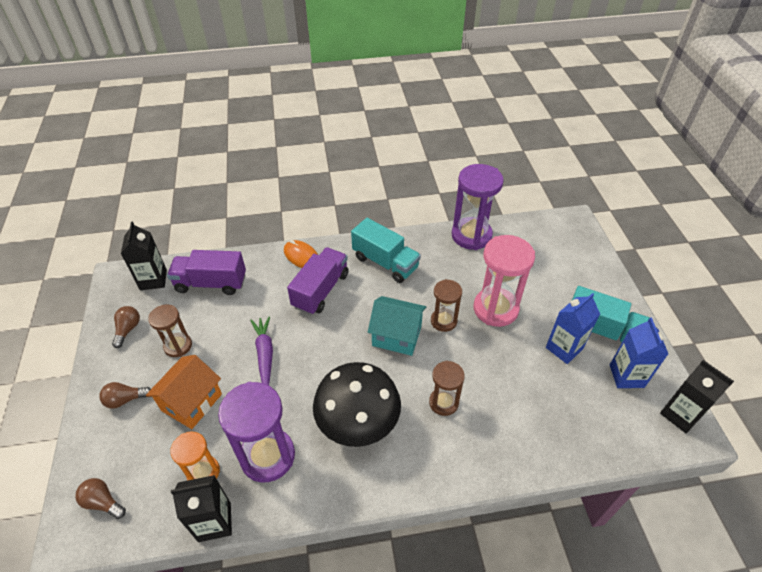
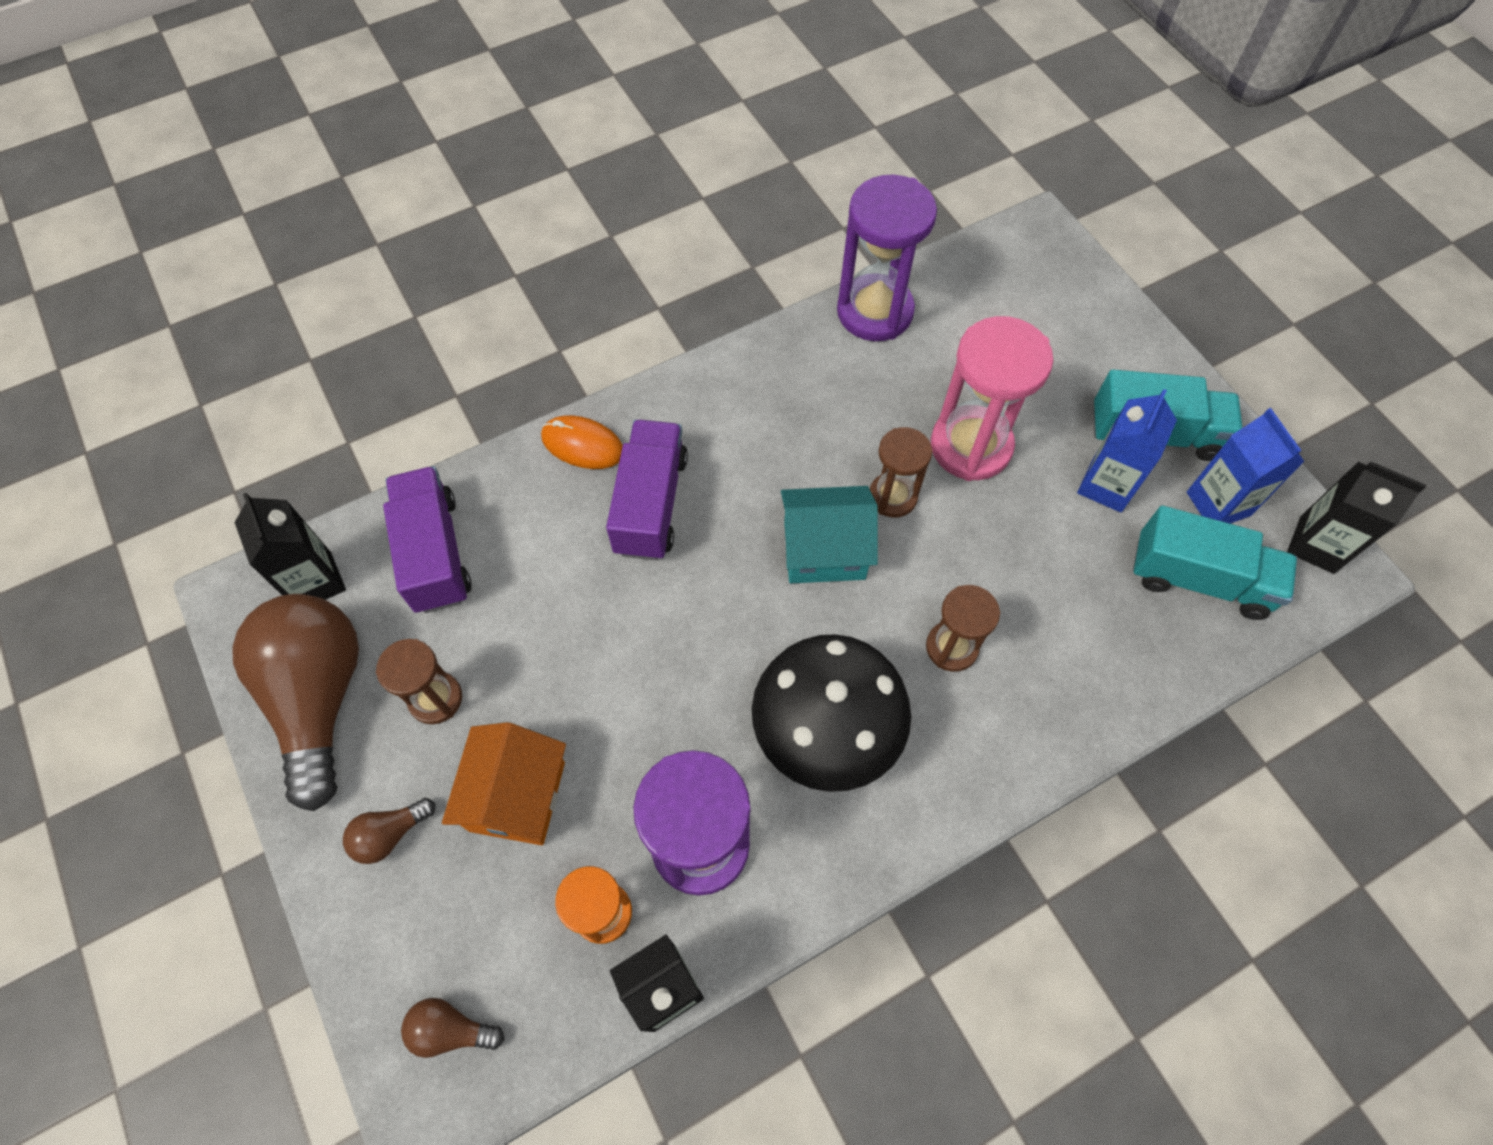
camera: 20 degrees left, 15 degrees up
brown light bulb [112,306,140,348] -> brown light bulb [232,594,359,811], size x2.39
purple truck [167,250,246,295] -> purple truck turned 90 degrees clockwise [383,466,472,613]
purple carrot [250,316,273,386] -> none
turquoise truck [351,218,421,283] -> turquoise truck moved to [1133,505,1297,620]

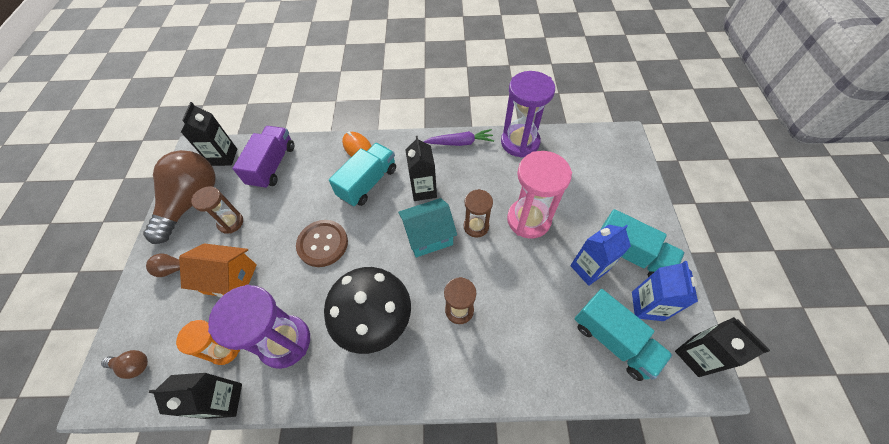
camera: 30 degrees right, 5 degrees down
brown light bulb [401,998,505,1058] -> brown light bulb turned 150 degrees clockwise [101,350,148,379]
orange house [442,722,566,845] -> orange house turned 60 degrees clockwise [179,243,257,297]
purple truck [606,420,688,560] -> turquoise truck [329,143,396,207]
turquoise house [781,486,878,583] -> turquoise house turned 45 degrees counterclockwise [398,198,457,258]
none -> brown button [296,220,348,267]
none -> black carton [405,136,437,201]
none -> purple carrot [424,129,494,146]

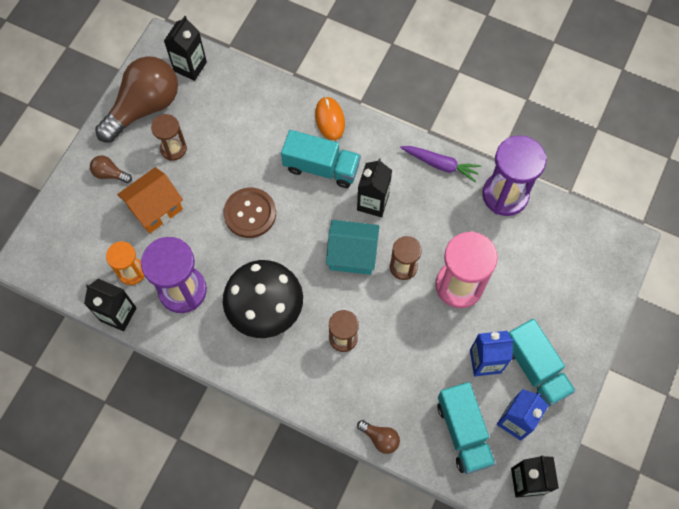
camera: 25 degrees right, 10 degrees up
brown light bulb [101,350,148,379] -> brown light bulb moved to [357,420,400,454]
orange house [179,243,257,297] -> orange house turned 75 degrees counterclockwise [117,167,183,233]
purple truck [232,126,294,189] -> none
turquoise truck [329,143,396,207] -> turquoise truck turned 45 degrees clockwise [281,130,361,188]

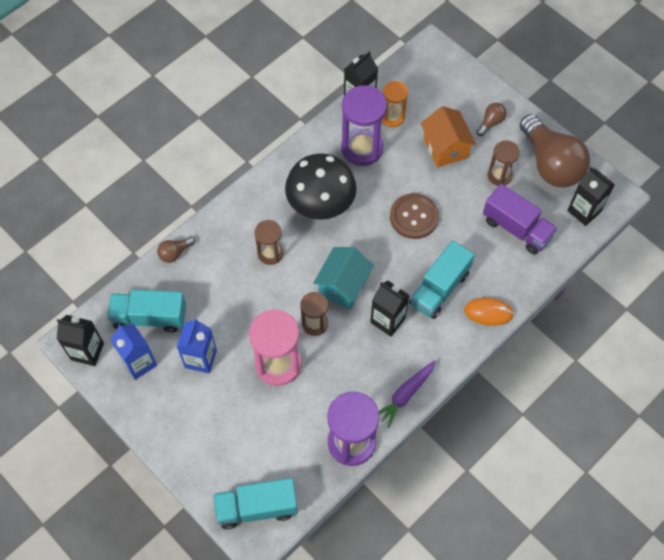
camera: 110 degrees right, 5 degrees down
turquoise truck [509,319,576,407] -> turquoise truck moved to [213,478,298,529]
none -> purple truck [483,184,558,255]

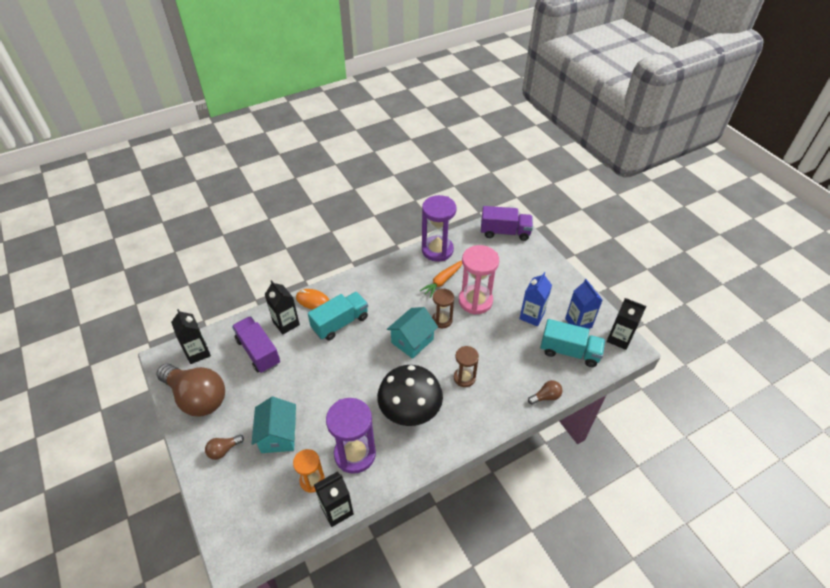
camera: 165 degrees left, 15 degrees down
turquoise truck [213,478,298,529] -> purple truck [481,206,533,241]
black carton [370,281,410,337] -> black carton moved to [264,280,300,335]
purple carrot [379,360,436,428] -> none
brown button [390,193,439,239] -> none
orange house [421,106,476,167] -> turquoise house [251,397,296,453]
brown hourglass [488,140,520,186] -> none
brown light bulb [519,114,590,188] -> brown light bulb turned 135 degrees clockwise [157,364,225,417]
none -> orange carrot [420,261,462,298]

